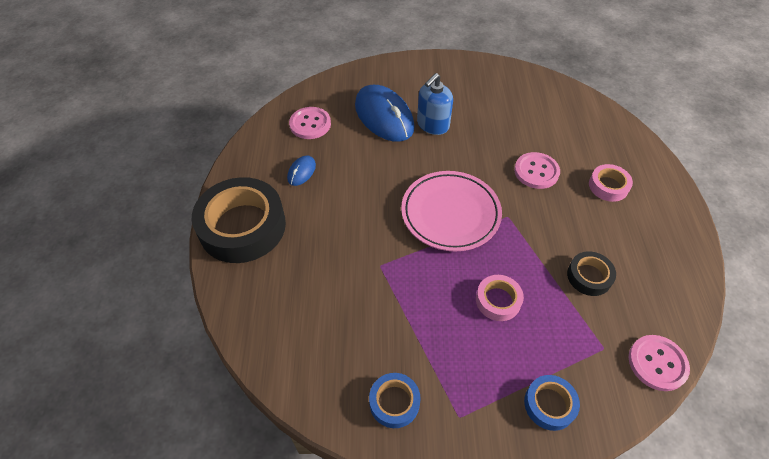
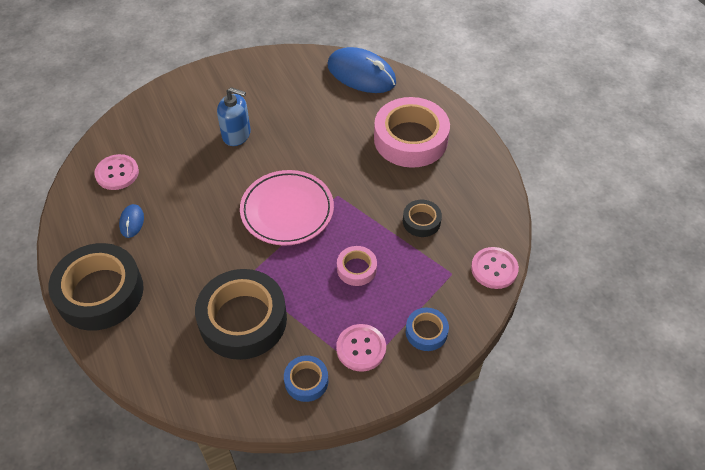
camera: 25 degrees left, 0 degrees up
blue mouse [355,85,414,142] -> blue mouse moved to [328,47,396,93]
blue soap dispenser [417,73,453,135] -> blue soap dispenser turned 90 degrees counterclockwise [217,87,251,146]
pink button [514,152,560,189] -> pink button moved to [336,324,386,371]
pink tape [589,164,633,202] -> pink tape [374,97,450,168], size x2.10
none -> black tape [195,269,287,360]

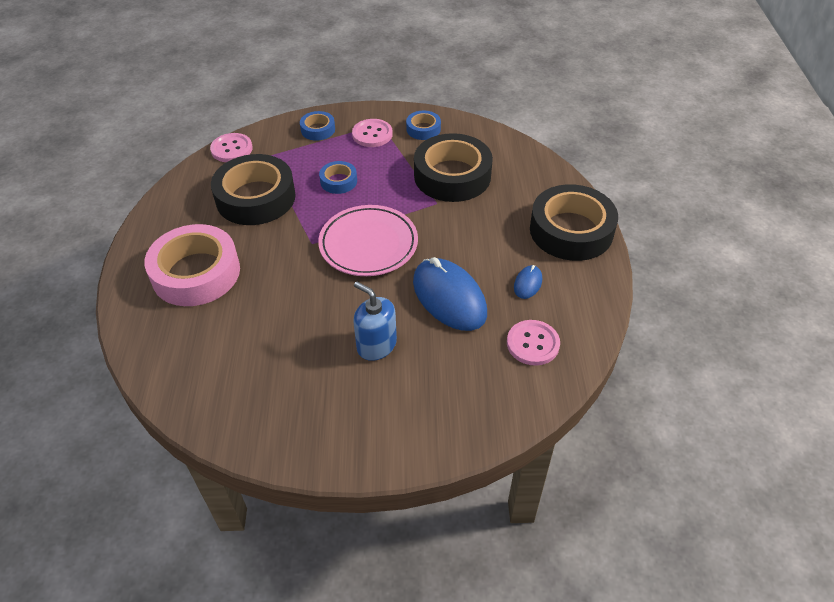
camera: 155 degrees left, 5 degrees down
blue mouse [328,47,396,93] -> blue mouse moved to [413,257,487,331]
pink tape [337,246,377,286] -> blue tape [319,161,357,194]
black tape [403,200,442,237] -> black tape [211,154,296,225], size x2.10

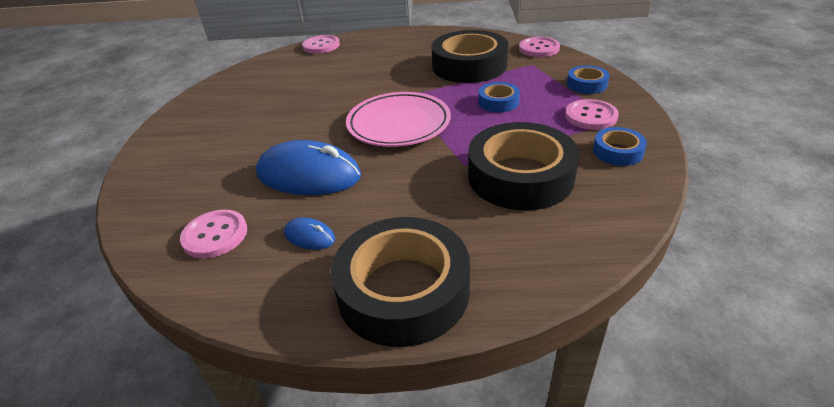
camera: 95 degrees right, 10 degrees down
pink tape [144,224,240,306] -> none
blue soap dispenser [353,282,397,361] -> none
blue mouse [413,257,487,331] -> blue mouse turned 45 degrees clockwise [256,140,361,195]
none -> pink button [302,35,340,54]

